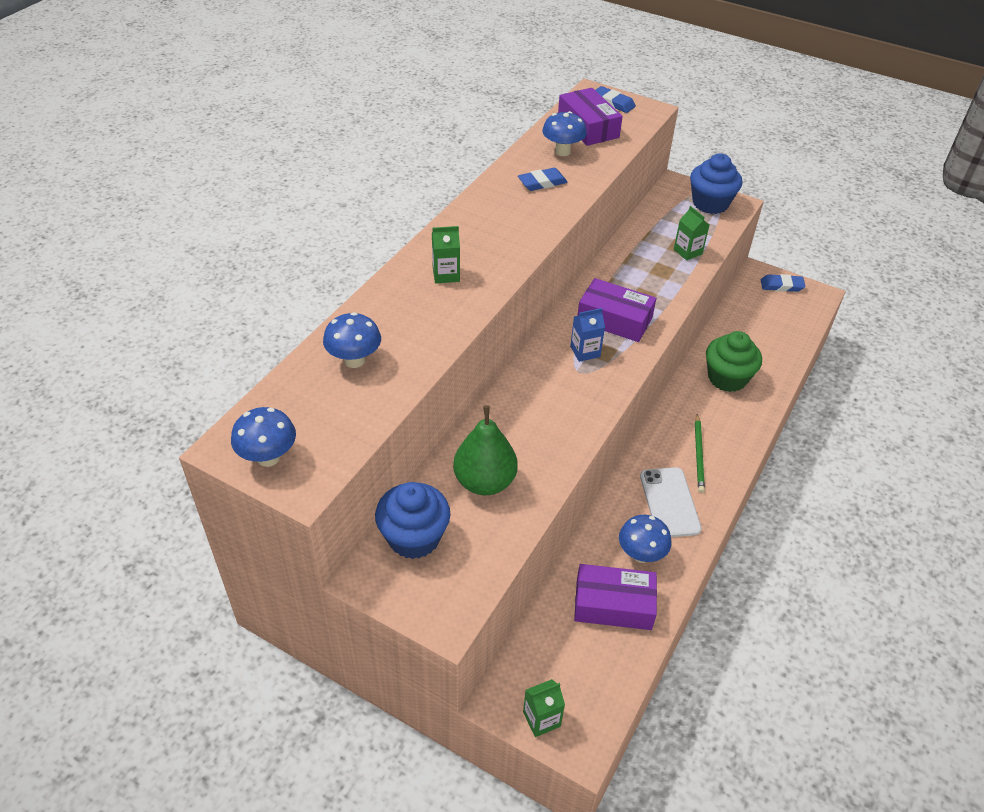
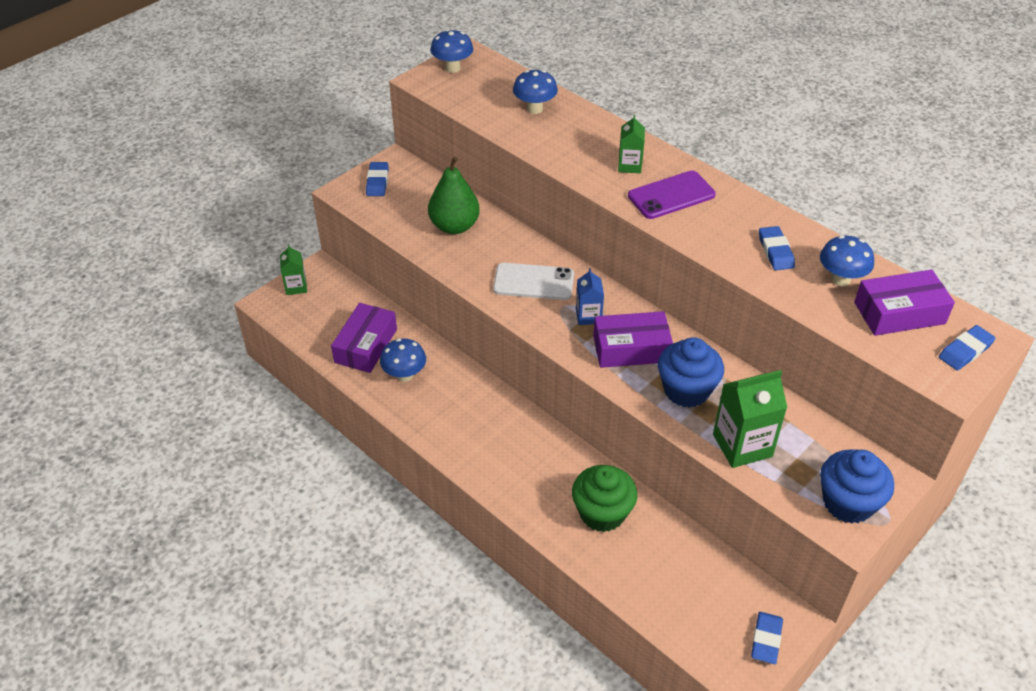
camera: 105 degrees right, 0 degrees up
blue cupcake [375,482,450,559] -> blue cupcake moved to [658,337,724,408]
purple box [577,278,656,342] -> purple box turned 45 degrees clockwise [593,311,673,368]
white phone [640,467,702,537] -> white phone moved to [493,263,574,300]
green carton [674,206,709,260] -> green carton [713,370,787,468], size x1.73
green pencil [695,414,705,493] -> none
none -> blue eraser [366,162,388,196]
none -> purple phone [628,170,715,219]

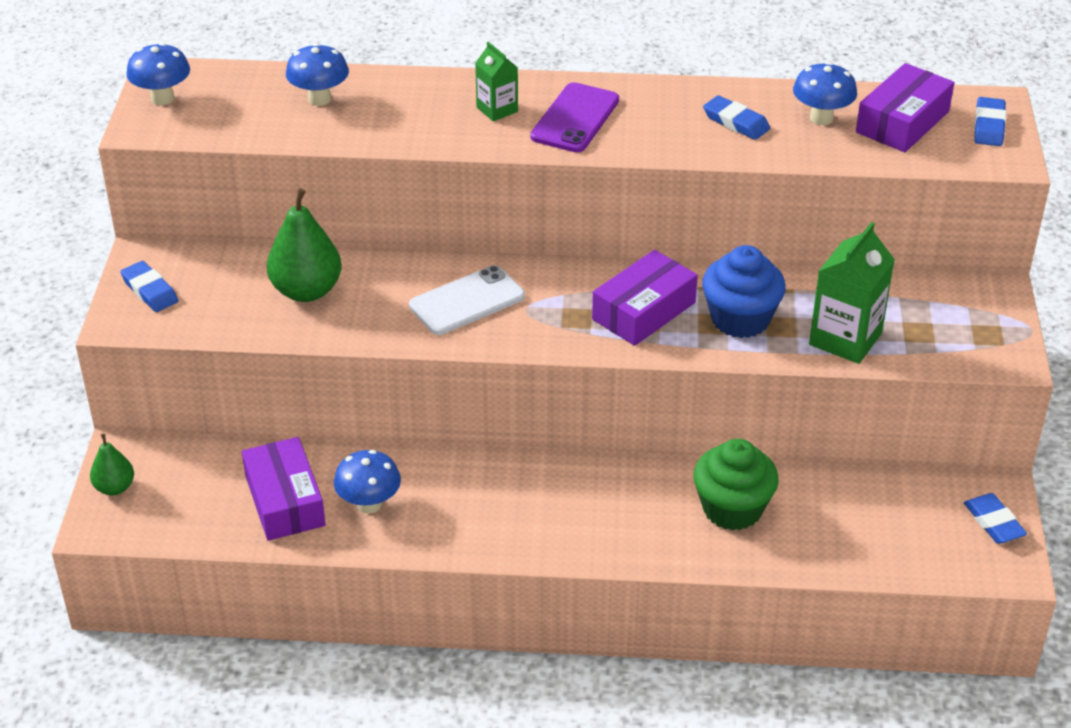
camera: 40 degrees left, 5 degrees down
green carton [280,244,307,295] -> green pear [90,433,134,495]
blue carton [576,268,604,325] -> none
blue cupcake [820,449,894,524] -> none

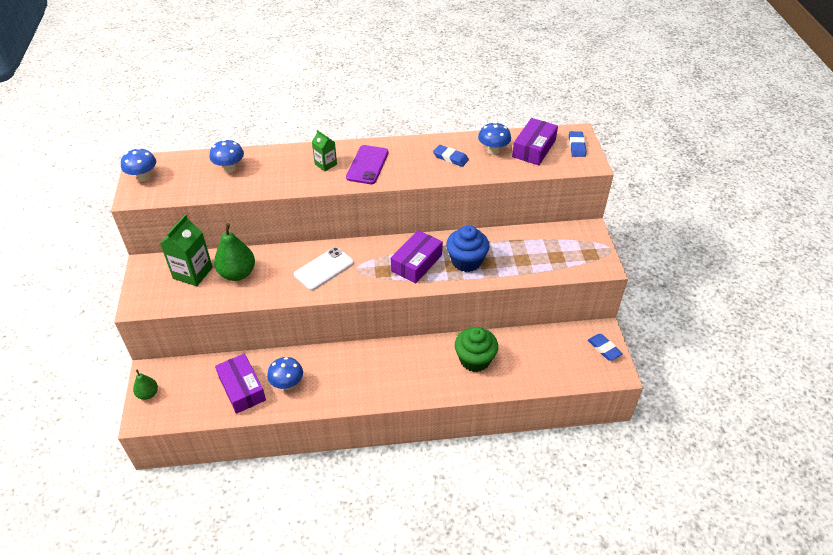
camera: 10 degrees left, 5 degrees up
blue eraser [120,261,178,312] -> none
green carton [809,222,895,364] -> green carton moved to [160,215,213,286]

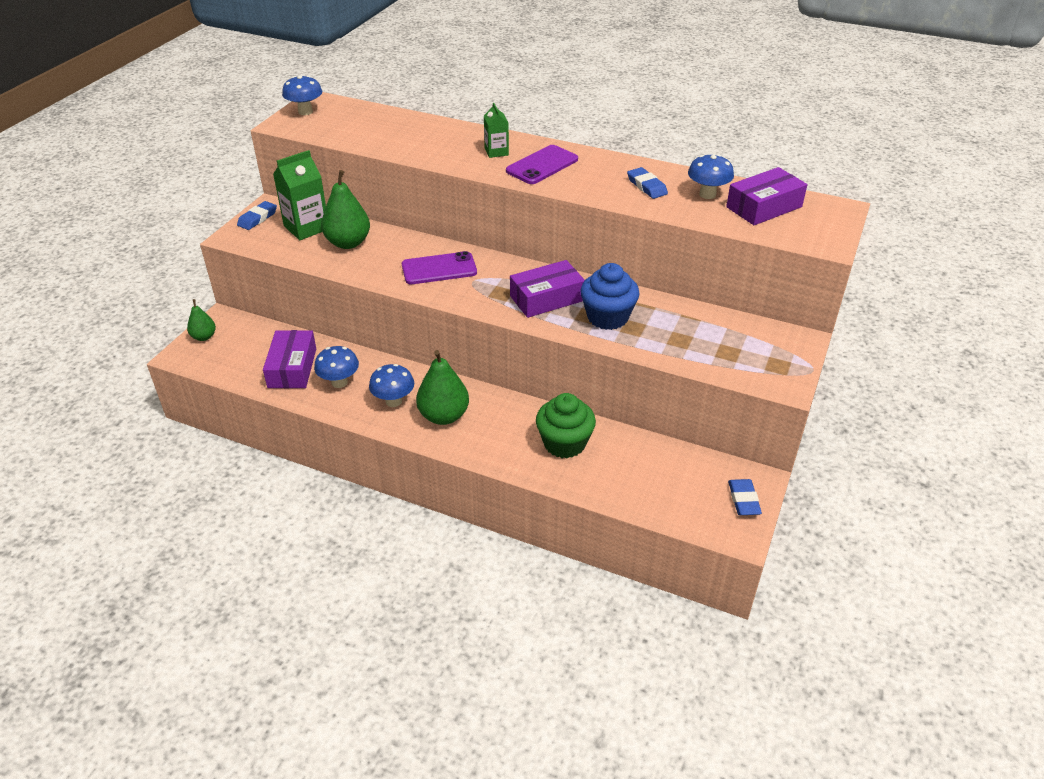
camera: 30 degrees right, 5 degrees down
blue mushroom [210,140,244,173] -> blue mushroom moved to [369,364,414,407]
white phone [294,247,354,291] -> purple phone [402,251,477,284]
blue eraser [569,131,586,157] -> blue eraser moved to [237,201,277,230]
none -> green pear [416,350,469,425]

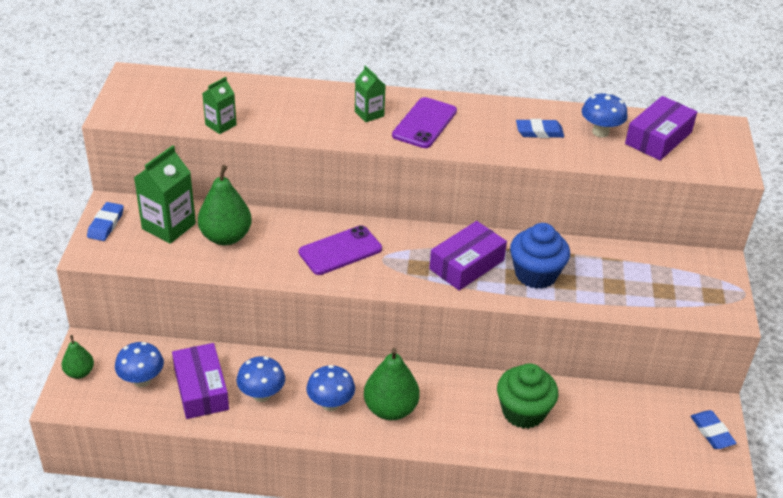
camera: 20 degrees left, 0 degrees up
blue mushroom [282,75,322,115] -> blue mushroom moved to [115,342,164,387]
blue eraser [627,167,668,199] -> blue eraser turned 45 degrees counterclockwise [516,119,564,138]
none -> green carton [202,77,236,134]

